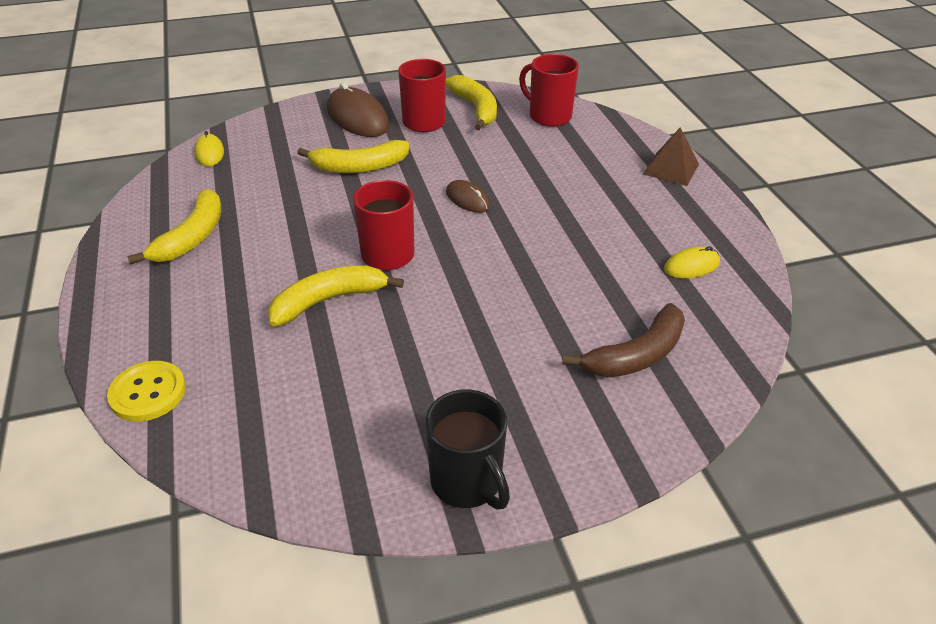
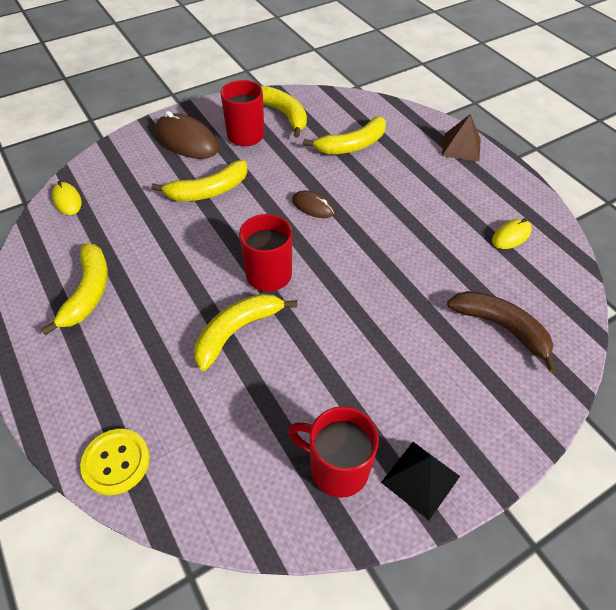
camera: 15 degrees left, 10 degrees up
black mug [425,389,510,510] -> black pyramid [381,442,460,520]
red mug [519,54,579,127] -> red mug moved to [288,406,379,498]
brown banana [562,303,685,378] -> brown banana turned 90 degrees counterclockwise [447,291,557,372]
none -> yellow banana [303,116,386,154]

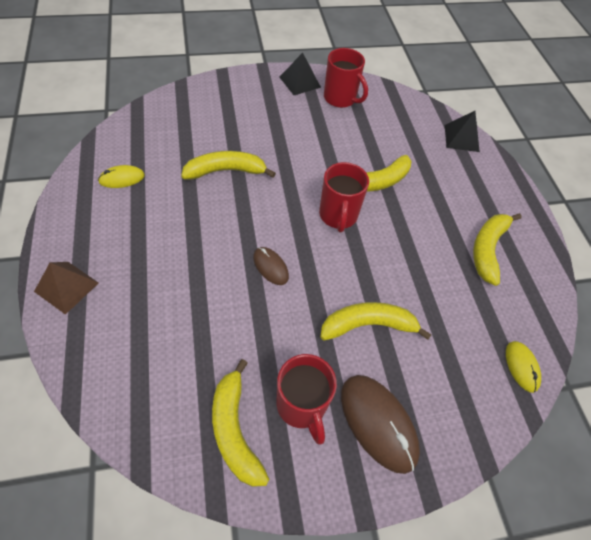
camera: 165 degrees left, 5 degrees up
yellow button [80,429,150,495] -> black pyramid [445,111,480,152]
yellow banana [303,116,386,154] -> yellow banana moved to [181,151,276,179]
brown banana [447,291,557,372] -> none

